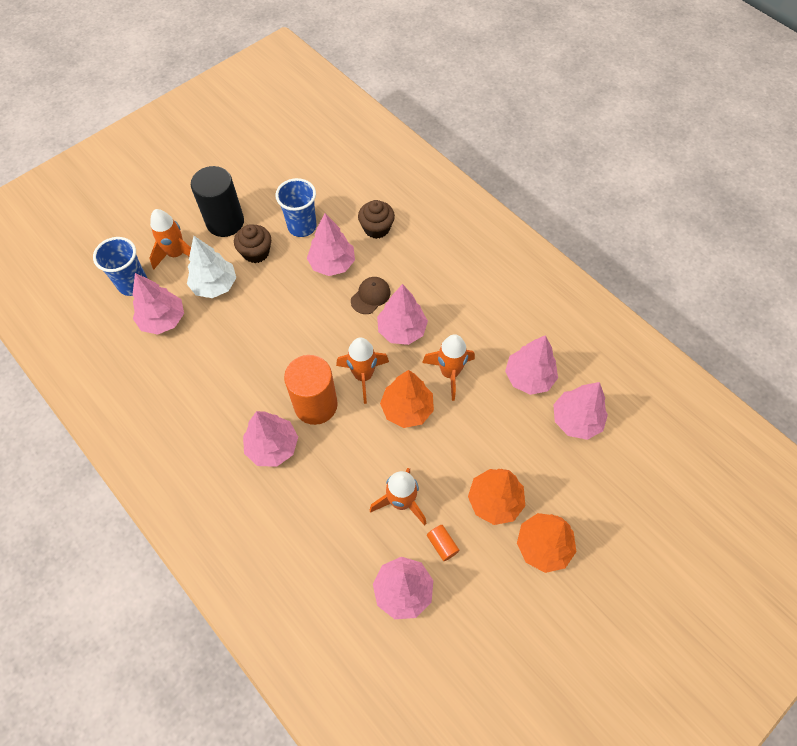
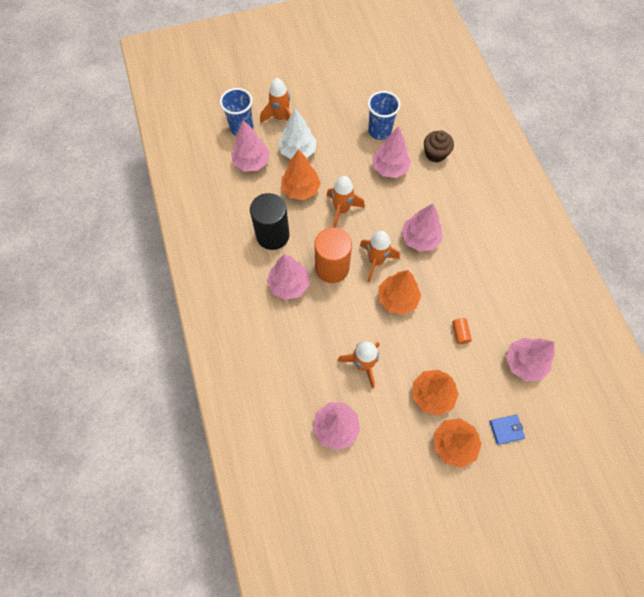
camera: 25 degrees right, 5 degrees up
black cylinder [191,166,244,237] -> black cylinder moved to [250,193,290,250]
brown cupcake [234,224,271,263] -> none
brown cap [351,277,390,314] -> none
orange rocket [422,334,475,401] -> orange rocket moved to [327,176,365,228]
orange cylinder [427,525,459,561] -> orange cylinder moved to [452,318,472,344]
pink tree [505,335,558,395] -> none
none -> orange tree [281,149,321,200]
none -> blue wallet [489,415,525,445]

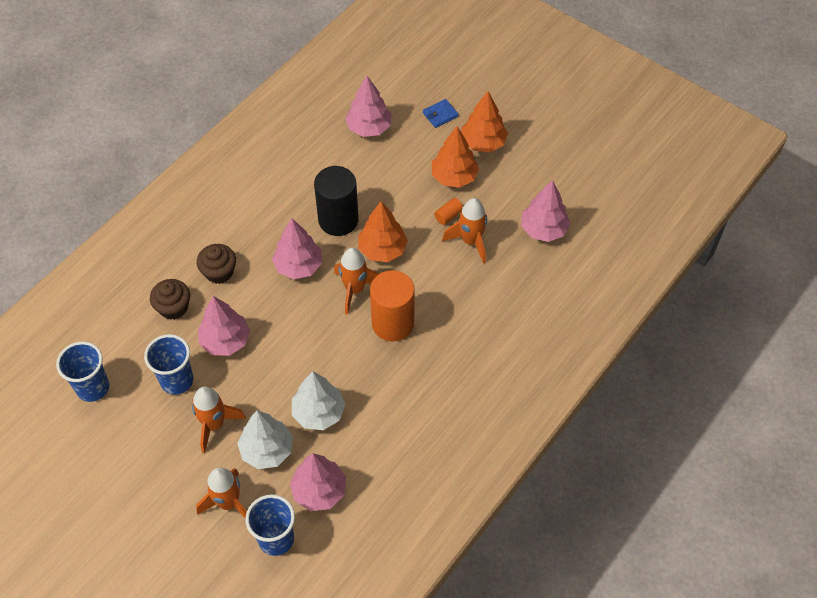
camera: 125 degrees left, 10 degrees down
black cylinder [250,193,290,250] -> black cylinder moved to [314,166,359,236]
pink tree [267,254,309,300] -> none
orange tree [281,149,321,200] -> white tree [292,371,345,430]
orange rocket [327,176,365,228] -> orange rocket moved to [192,387,246,453]
orange cylinder [452,318,472,344] -> orange cylinder moved to [434,198,463,225]
blue wallet [489,415,525,445] -> blue wallet turned 75 degrees counterclockwise [423,99,459,128]
none -> blue cup [56,342,109,402]
none -> brown cupcake [197,244,236,284]

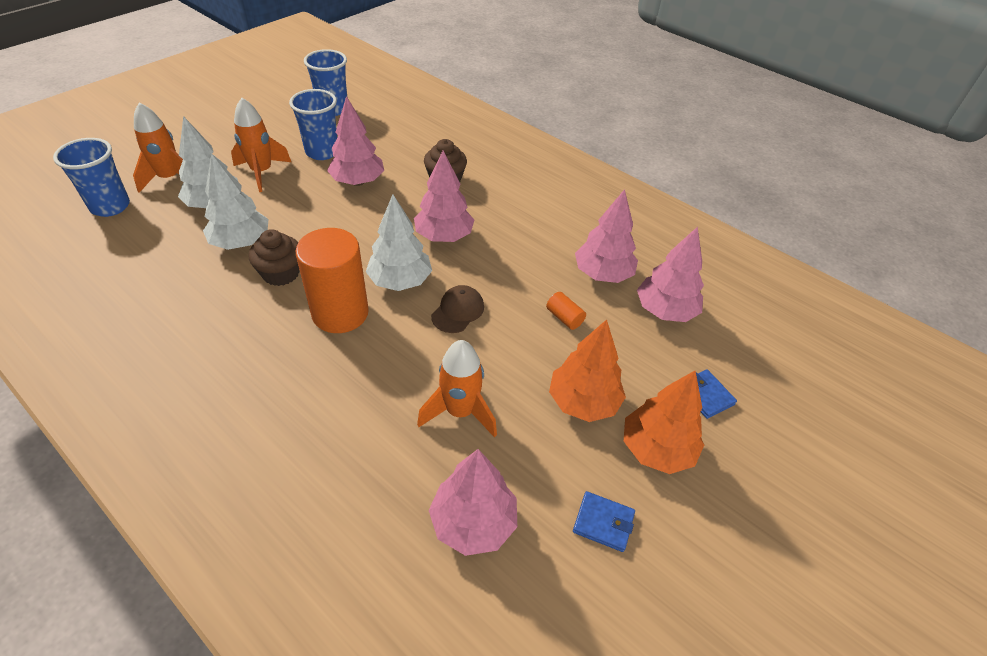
camera: 90 degrees right, 10 degrees down
brown cupcake [150,279,190,320] -> brown cupcake moved to [249,229,300,286]
pink tree [290,453,346,511] -> pink tree moved to [575,189,638,283]
black cylinder [314,166,359,236] -> none
orange rocket [334,248,379,315] -> white tree [366,194,432,291]
orange tree [358,201,408,262] -> brown cap [431,285,484,333]
orange cylinder [434,198,463,225] -> orange cylinder moved to [546,292,586,330]
none -> blue wallet [573,491,635,552]

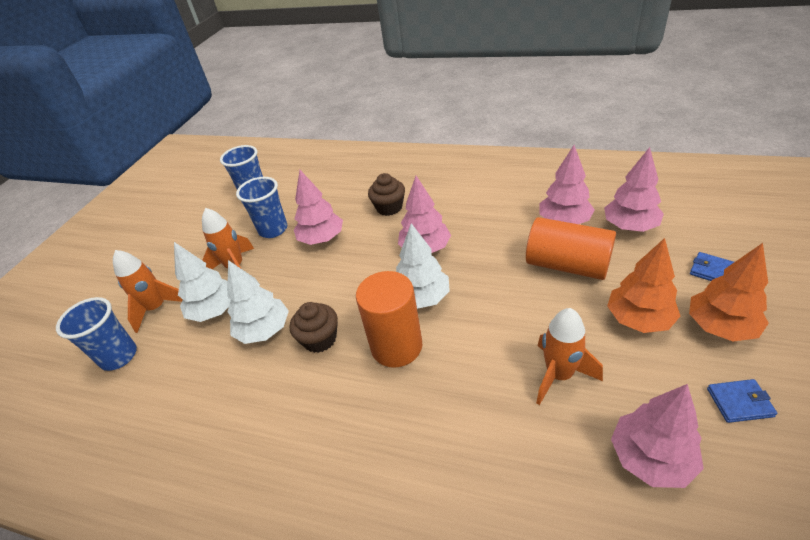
camera: 15 degrees left, 5 degrees down
brown cap [431,285,484,333] -> none
orange cylinder [546,292,586,330] -> orange cylinder [526,217,616,280], size x2.48

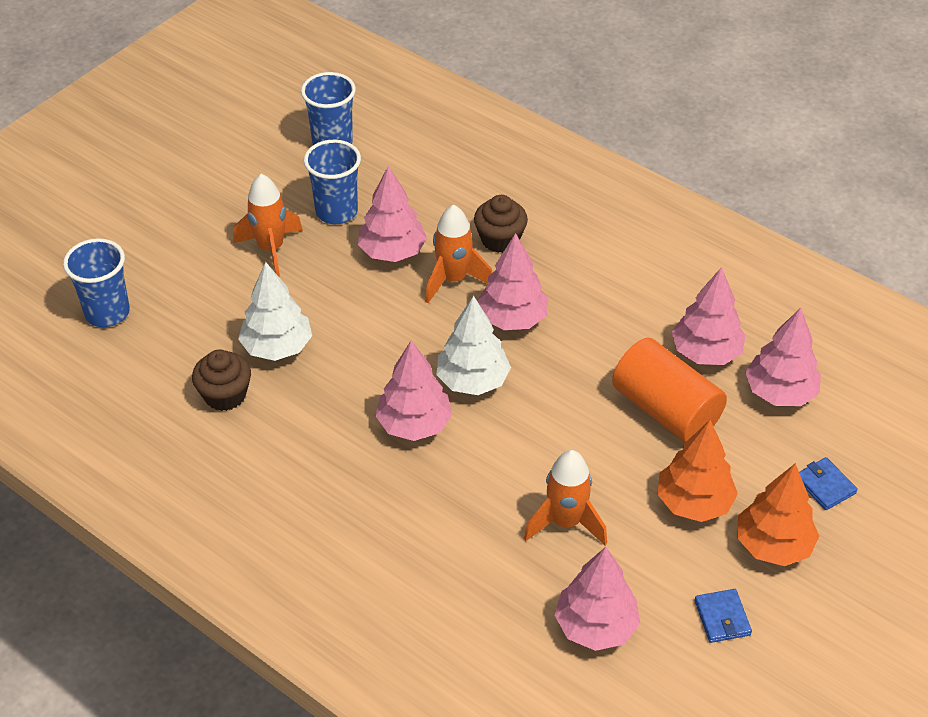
camera: 15 degrees right, 5 degrees up
orange rocket [113,250,183,333] -> orange rocket moved to [425,205,492,303]
white tree [174,242,231,322] -> none
brown cupcake [290,302,338,353] -> brown cupcake moved to [192,349,251,411]
orange cylinder [356,271,422,368] -> pink tree [375,340,453,441]
blue wallet [707,379,777,423] -> blue wallet turned 60 degrees clockwise [694,589,752,643]

